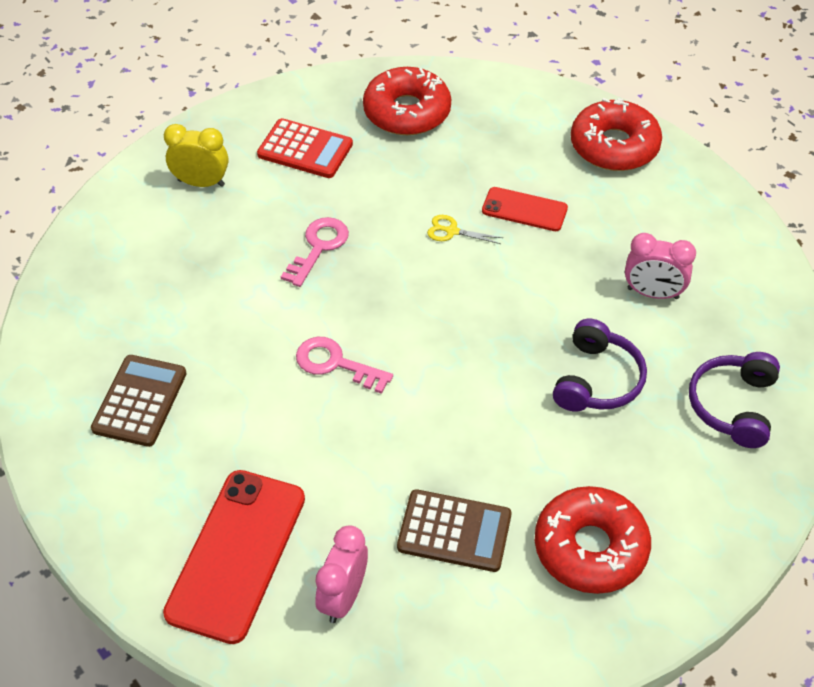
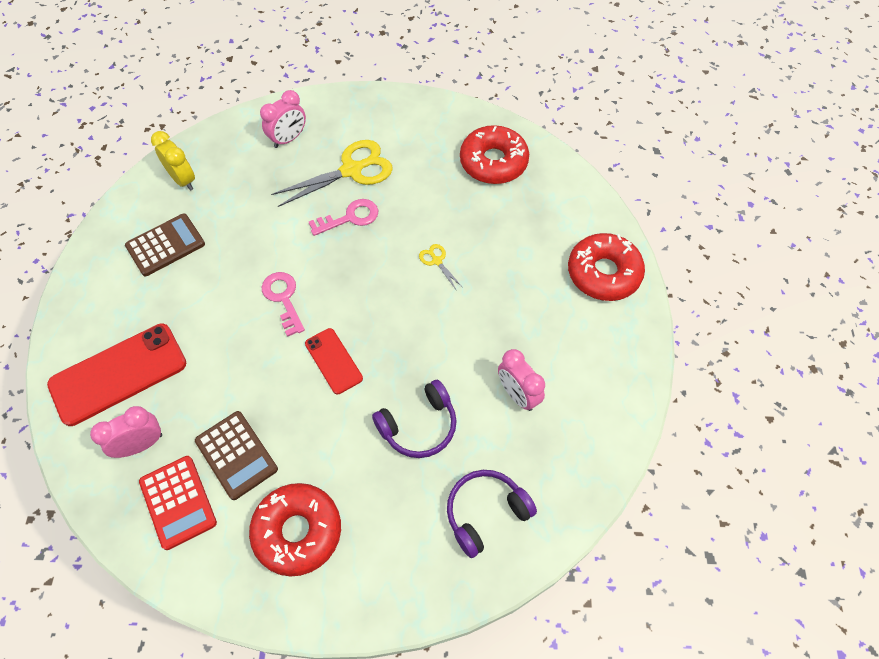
camera: 40 degrees right, 10 degrees up
yellow clock [164,124,228,187] -> yellow clock moved to [151,131,195,191]
red calculator [257,118,353,178] -> red calculator moved to [139,456,217,550]
red phone [482,187,568,231] -> red phone moved to [305,328,363,394]
none -> pink clock [260,90,306,148]
none -> yellow scissors [271,140,393,207]

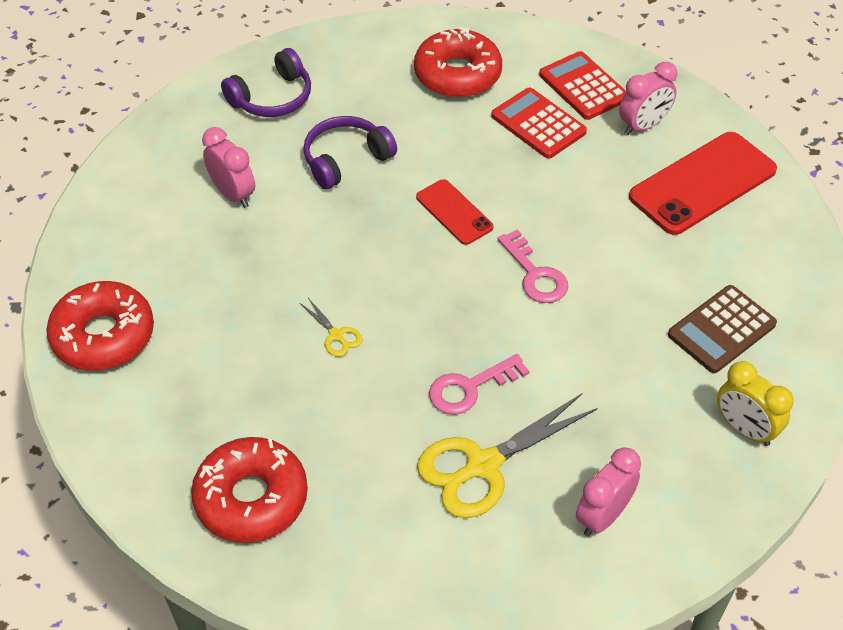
camera: 175 degrees right, 10 degrees down
brown calculator [195,411,278,500] -> red calculator [491,88,587,159]

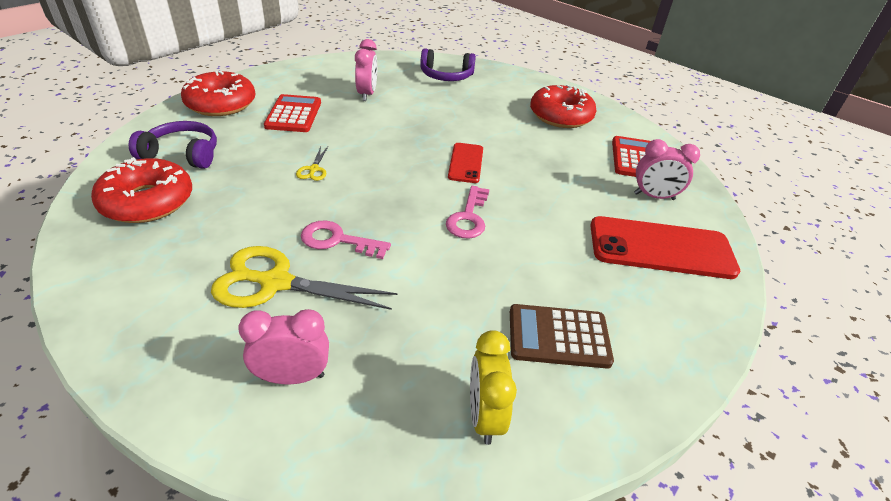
camera: 40 degrees right, 10 degrees down
purple headphones [303,116,397,189] -> purple headphones moved to [129,121,217,169]
red calculator [491,88,587,159] -> red calculator moved to [264,94,321,132]

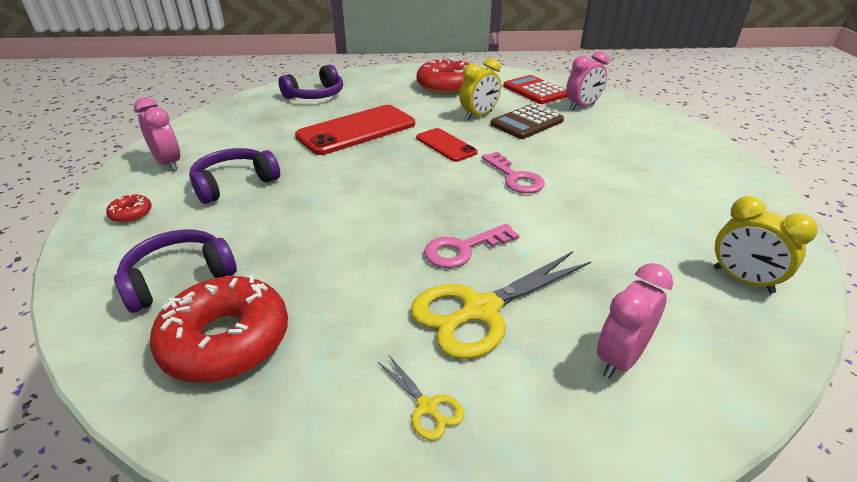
camera: 40 degrees left, 5 degrees down
red donut [181,71,255,116] -> red donut [106,194,152,223], size x0.43
red calculator [264,94,321,132] -> purple headphones [189,148,280,204]
yellow scissors [296,147,328,181] -> yellow scissors moved to [378,354,464,440]
pink clock [355,39,377,101] -> pink clock moved to [134,97,180,171]
brown calculator [510,304,614,369] -> brown calculator moved to [490,104,564,139]
red phone [590,216,740,279] -> red phone moved to [295,105,415,155]
none -> yellow clock [459,58,501,120]

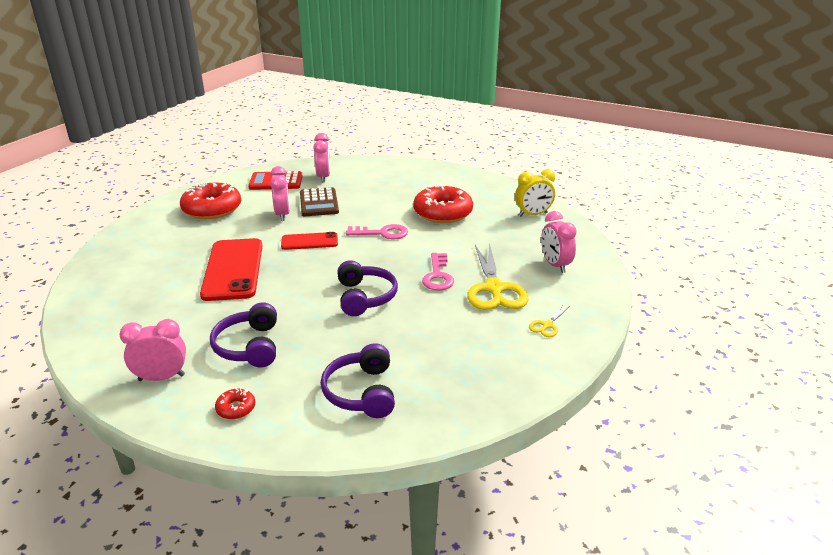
camera: 60 degrees left, 5 degrees down
red donut [150,275,288,383] -> red donut moved to [413,184,473,223]
purple headphones [278,64,343,99] -> purple headphones moved to [337,260,398,316]
yellow scissors [378,354,464,440] -> yellow scissors turned 135 degrees clockwise [529,304,568,337]
yellow clock [459,58,501,120] -> pink clock [270,166,290,221]

